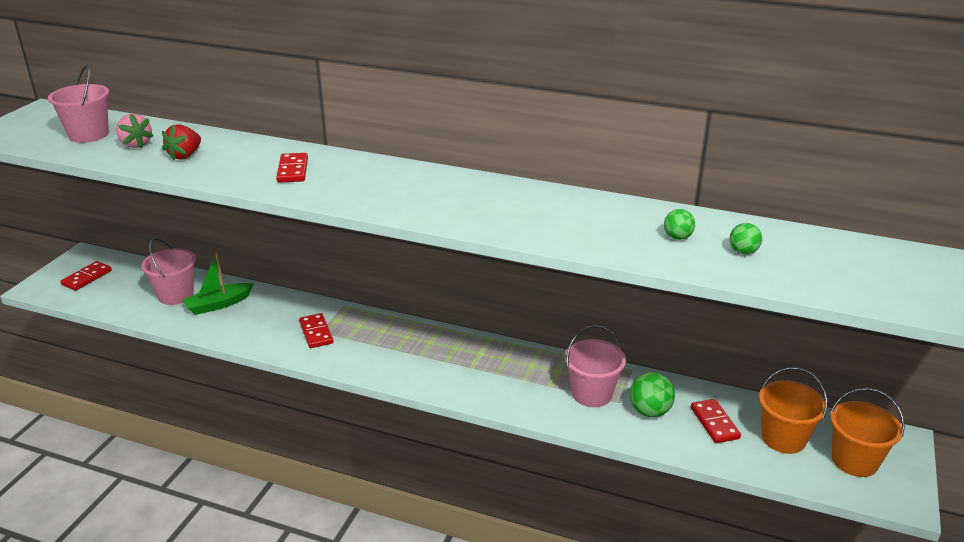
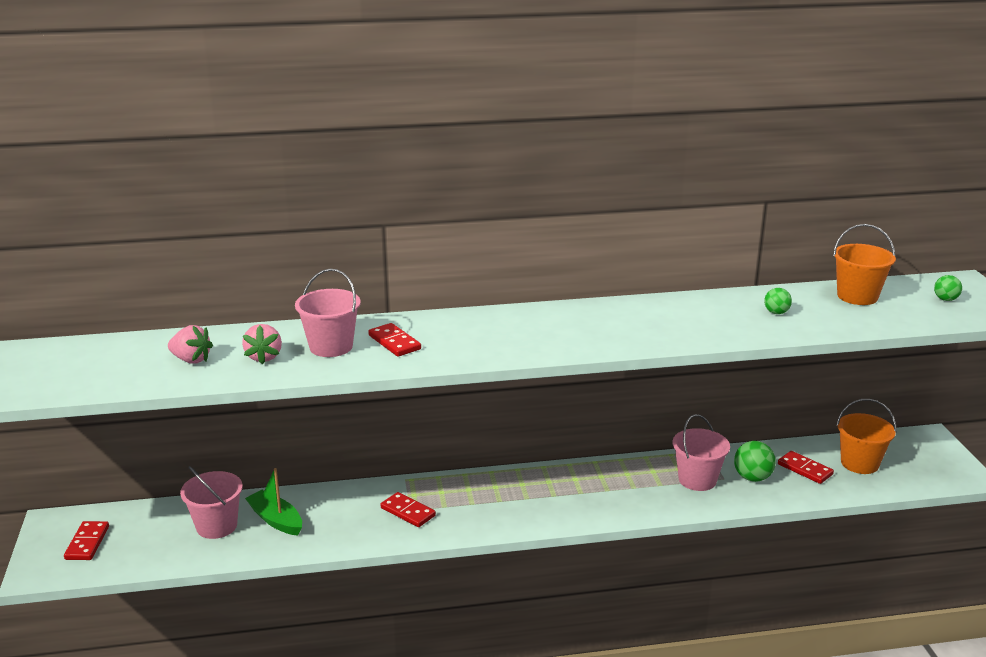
camera: 30 degrees left, 5 degrees down
pink bucket [48,65,109,143] -> pink bucket moved to [295,269,361,357]
red strawberry [162,125,201,160] -> pink strawberry [242,324,282,364]
green boat [182,253,253,315] -> green boat turned 105 degrees clockwise [245,468,302,536]
green ball [730,223,762,254] -> green ball moved to [934,275,962,301]
orange bucket [831,387,905,477] -> orange bucket moved to [833,224,896,305]

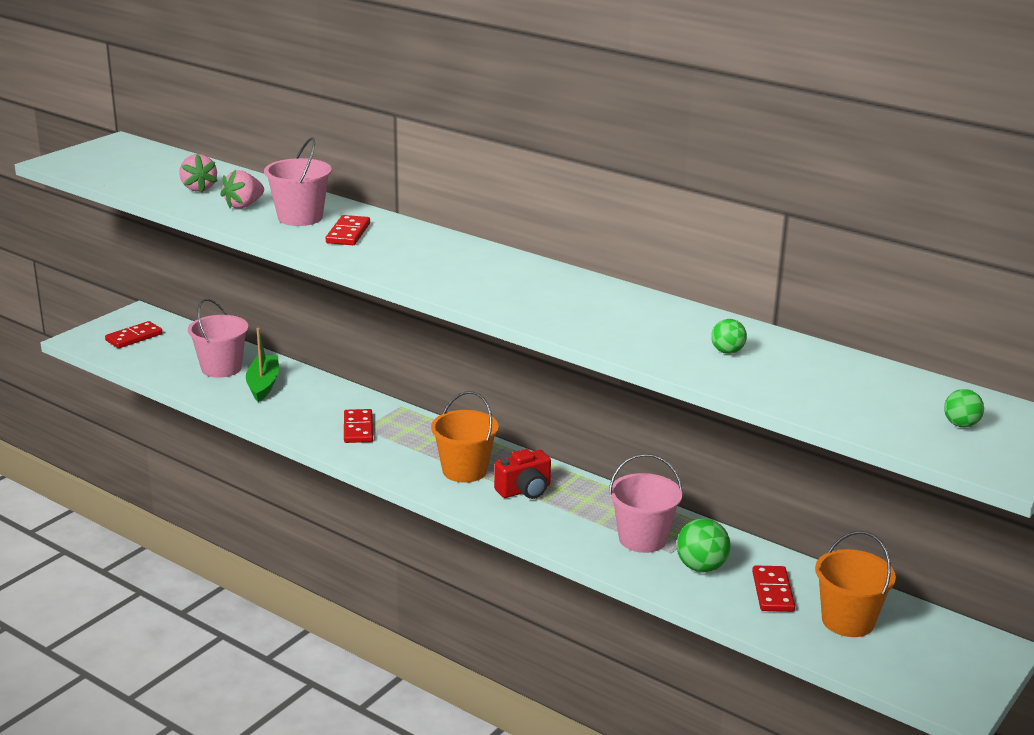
camera: 45 degrees right, 0 degrees up
orange bucket [833,224,896,305] -> orange bucket moved to [431,391,499,483]
none -> red camera [494,449,551,499]

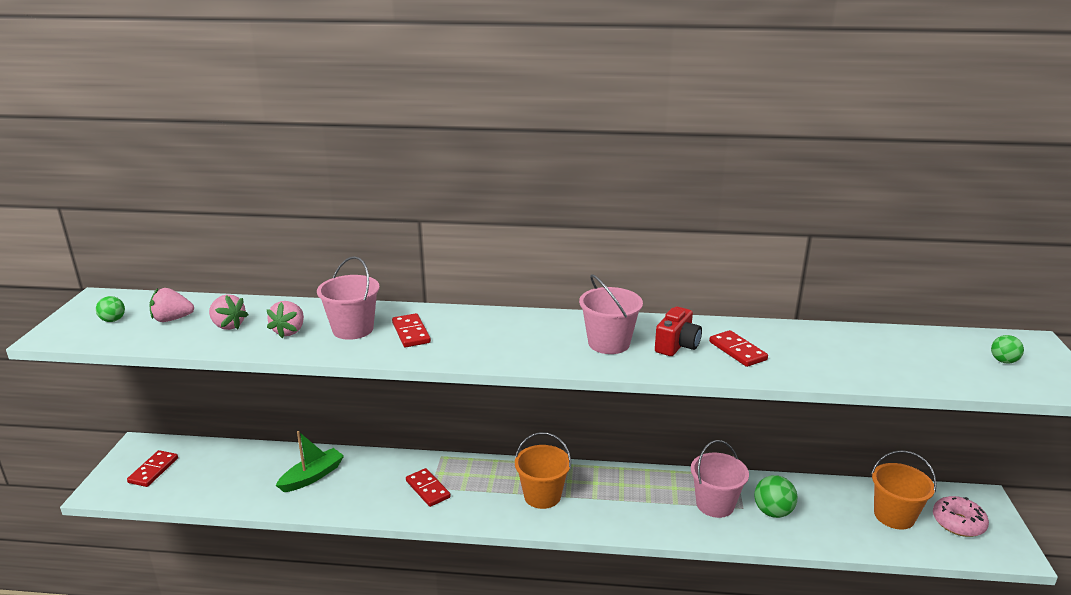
camera: 30 degrees left, 0 degrees up
pink bucket [188,299,248,378] -> pink bucket moved to [579,274,643,354]
green boat [246,328,279,402] -> green boat turned 75 degrees clockwise [276,431,344,492]
red camera [494,449,551,499] -> red camera moved to [655,307,702,356]
green ball [711,319,747,354] -> green ball moved to [96,296,125,322]
red domino [752,565,795,612] -> red domino moved to [709,330,768,367]
none -> pink strawberry [149,288,194,322]
none -> pink donut [933,496,989,537]

